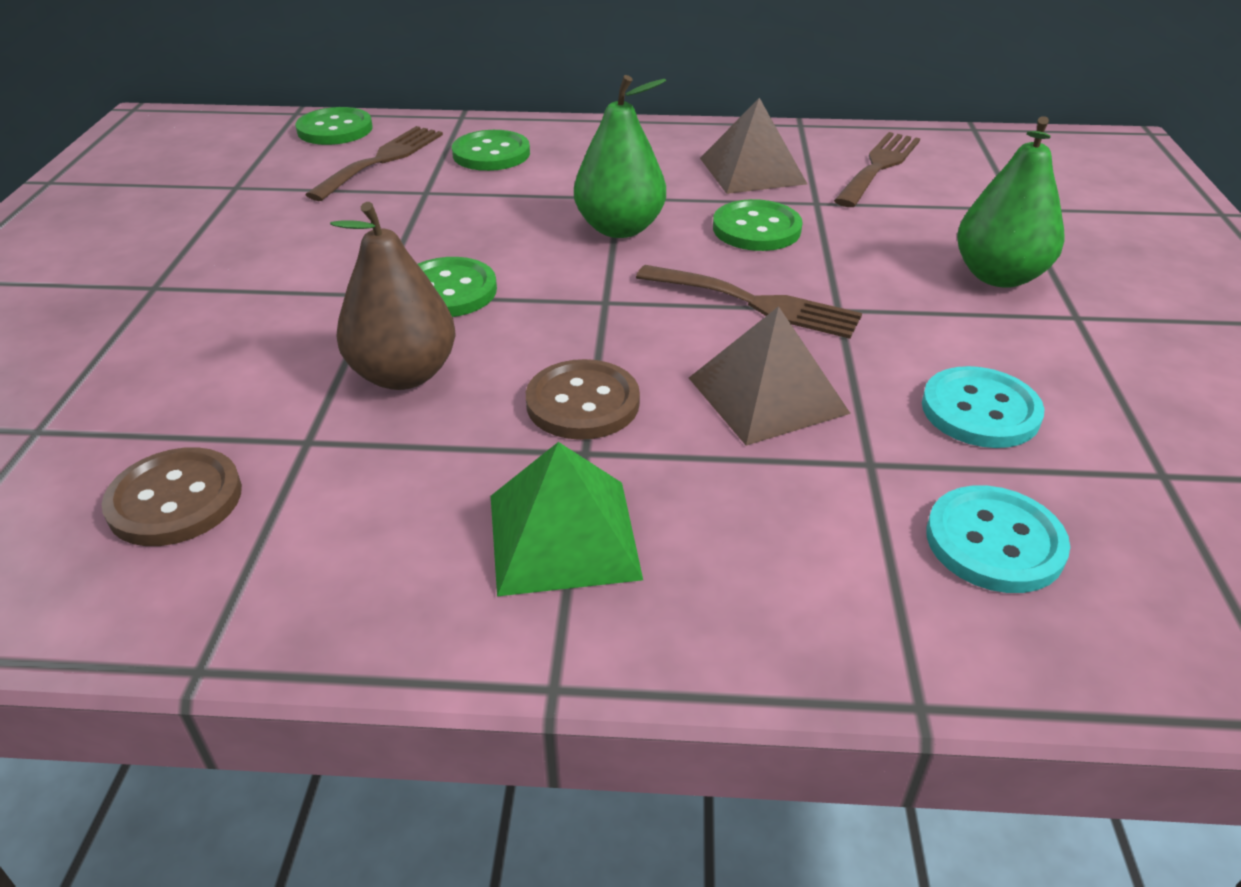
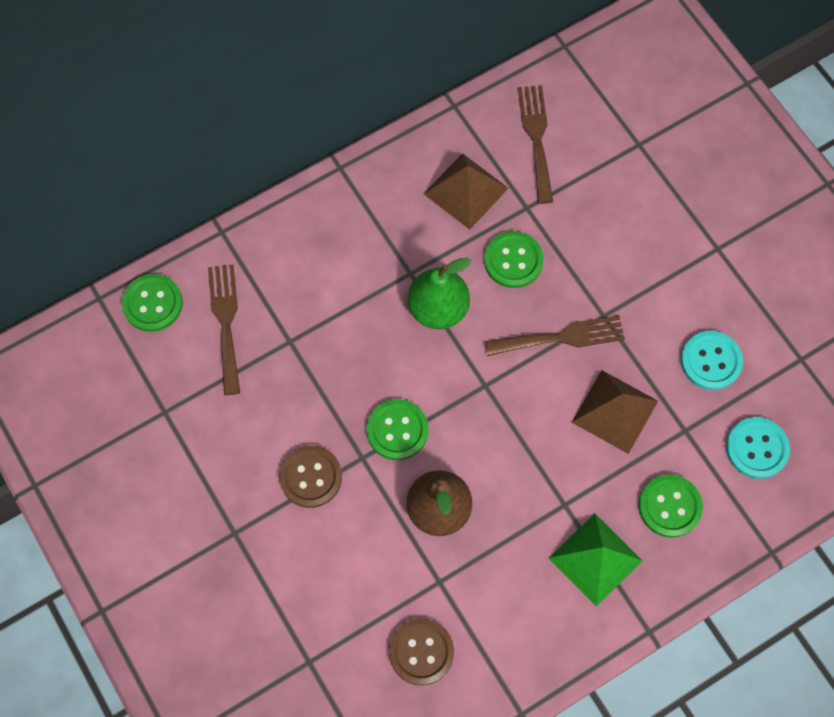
camera: 35 degrees left, 30 degrees up
green button [452,130,530,171] -> green button moved to [639,474,703,538]
brown button [526,359,640,440] -> brown button moved to [279,445,342,508]
green pear [957,116,1065,288] -> none

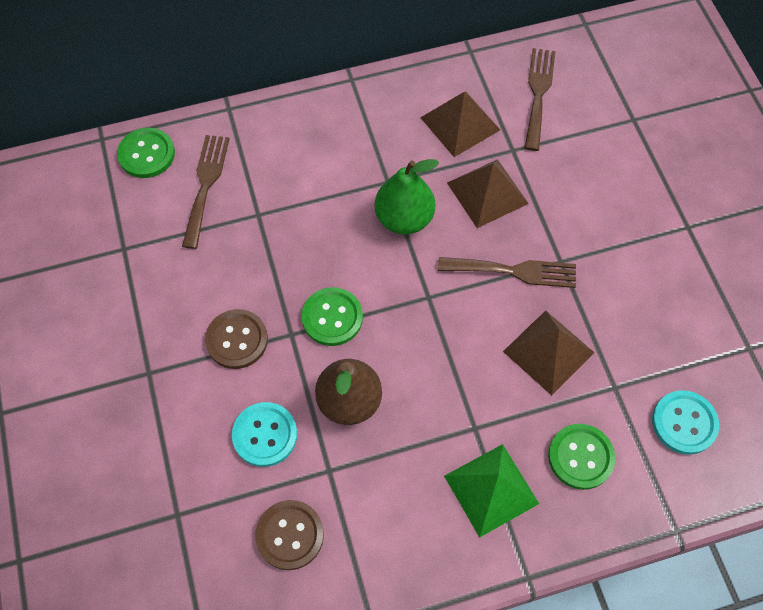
camera: 15 degrees right, 5 degrees down
green button [484,231,544,288] -> brown pyramid [447,159,529,228]
turquoise button [681,331,743,390] -> turquoise button moved to [232,402,297,467]

